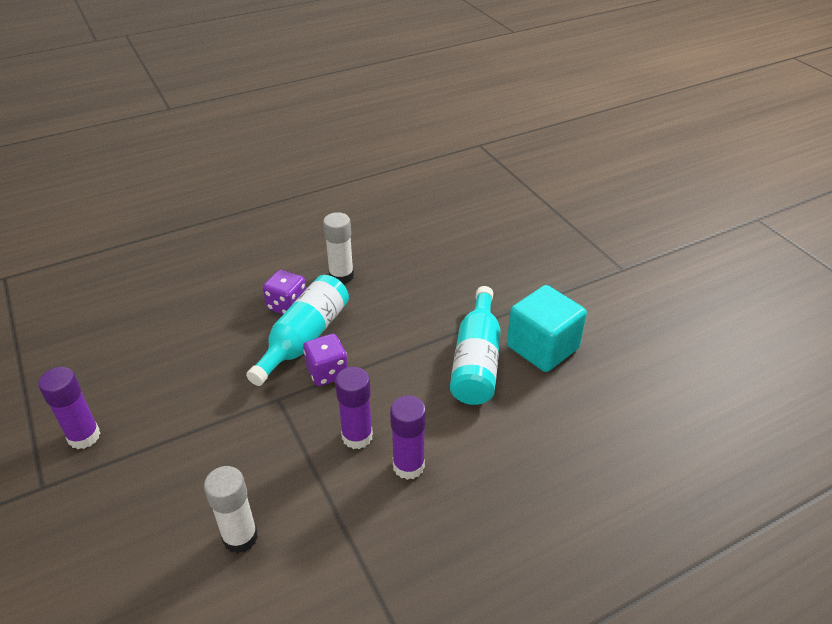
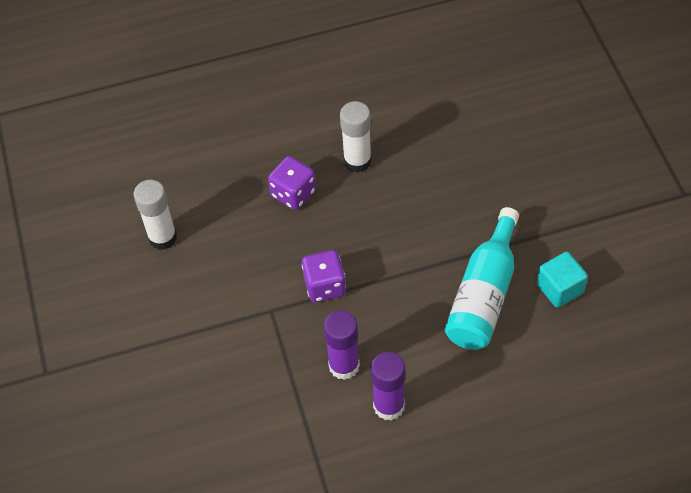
camera: 15 degrees right, 15 degrees up
purple glue stick [38,367,100,449] -> none
white glue stick [204,466,258,554] -> white glue stick moved to [134,180,177,250]
turquoise bottle [246,275,349,386] -> none
turquoise cube [507,285,587,372] -> turquoise cube [537,251,588,308], size x0.60

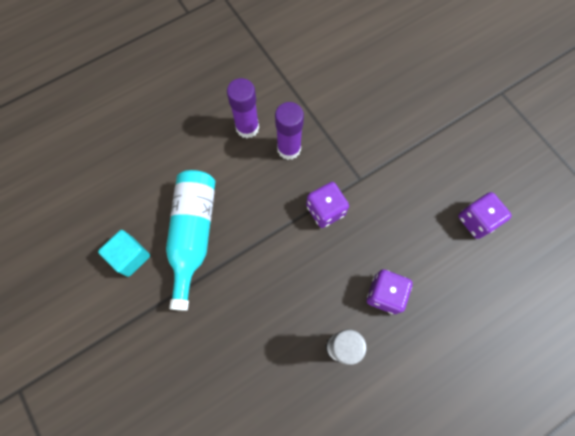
camera: 160 degrees right, 15 degrees up
white glue stick [134,180,177,250] -> purple dice [458,192,512,239]

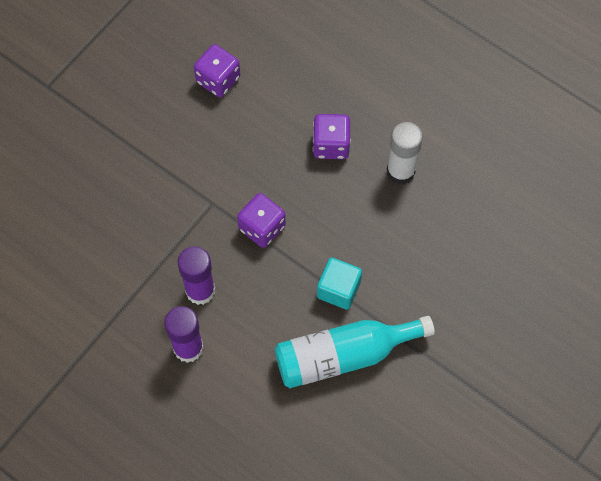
camera: 110 degrees left, 5 degrees down
turquoise cube [98,230,150,277] -> turquoise cube moved to [317,258,362,310]

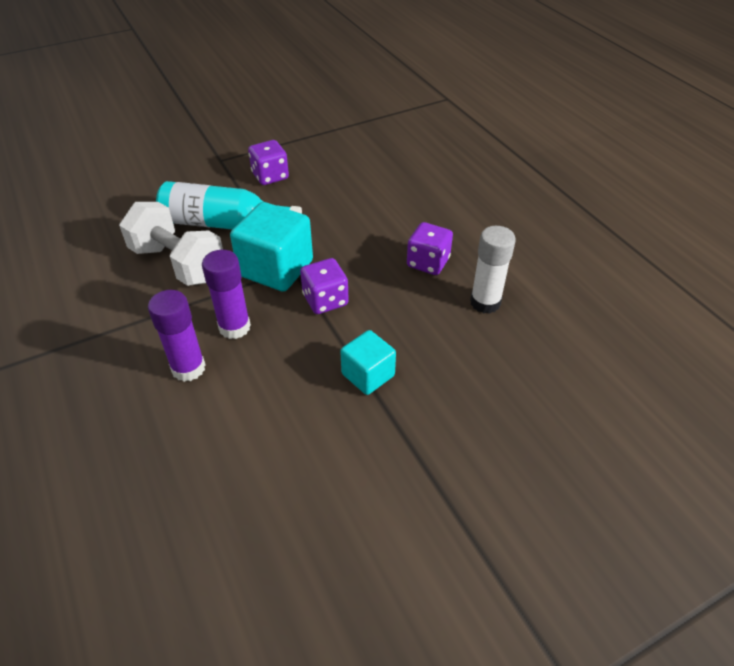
camera: 25 degrees right, 20 degrees down
purple dice [194,44,240,97] -> purple dice moved to [248,140,289,185]
turquoise bottle [275,316,435,388] -> turquoise bottle moved to [156,181,302,229]
none -> white dumbbell [119,202,223,286]
none -> turquoise cube [230,202,313,292]

